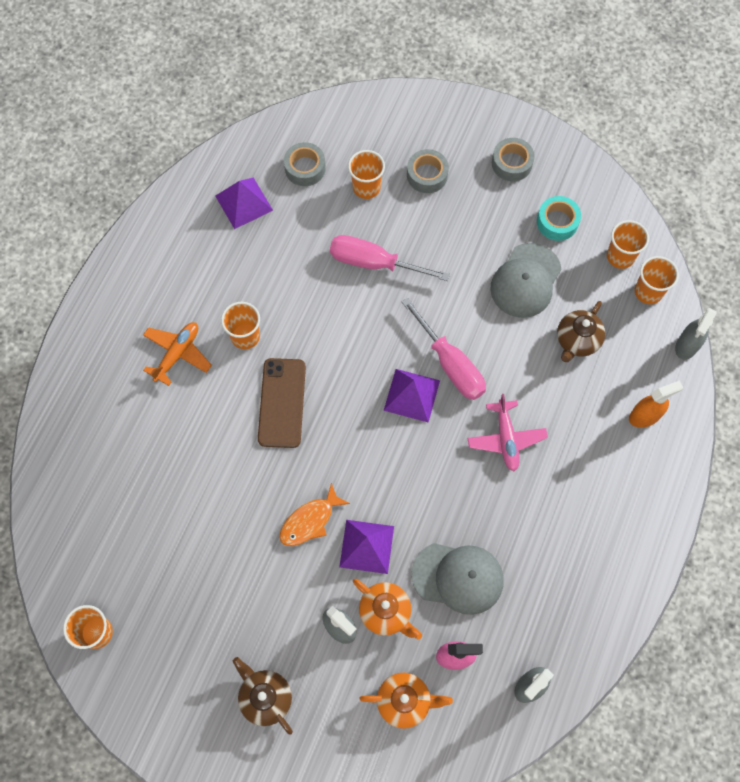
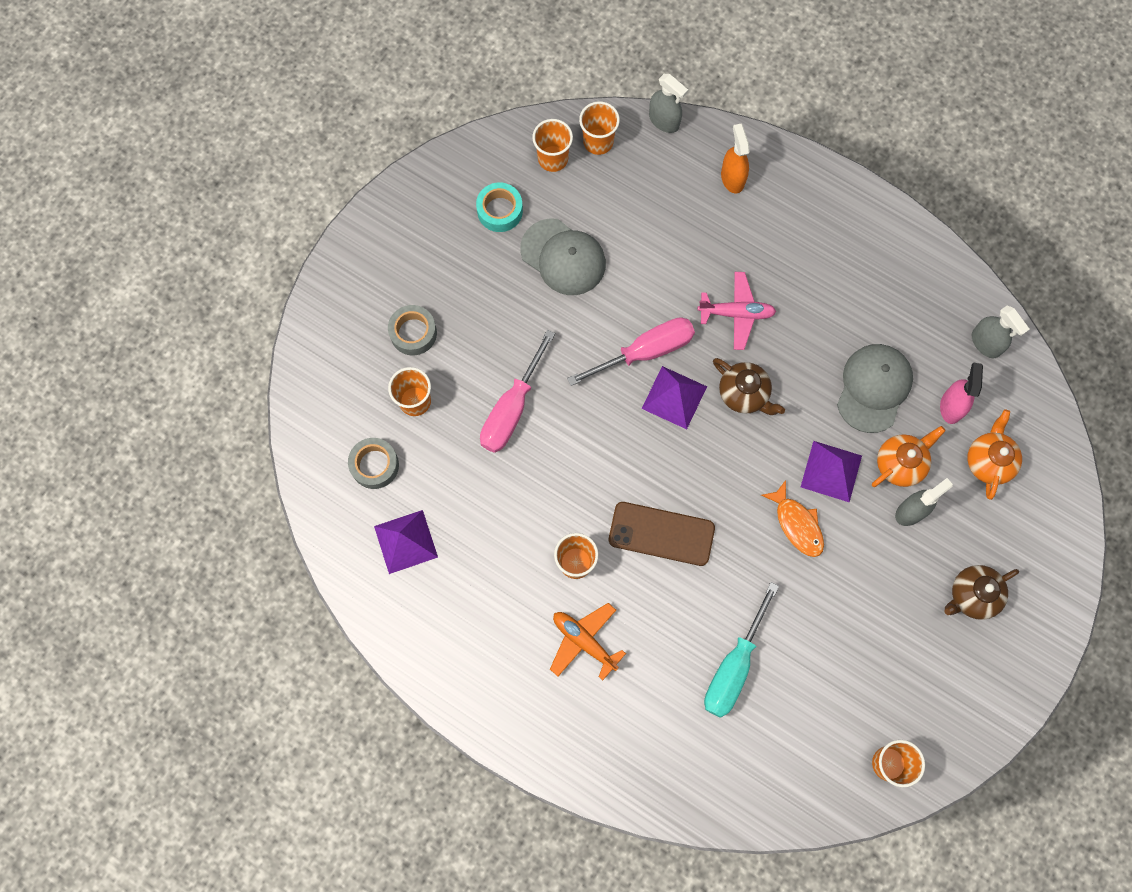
camera: 80 degrees left, 5 degrees up
grey tape [492,138,535,182] -> none
brown teapot [557,301,605,362] -> brown teapot moved to [713,358,785,415]
none -> turquoise screwdriver [704,582,779,718]

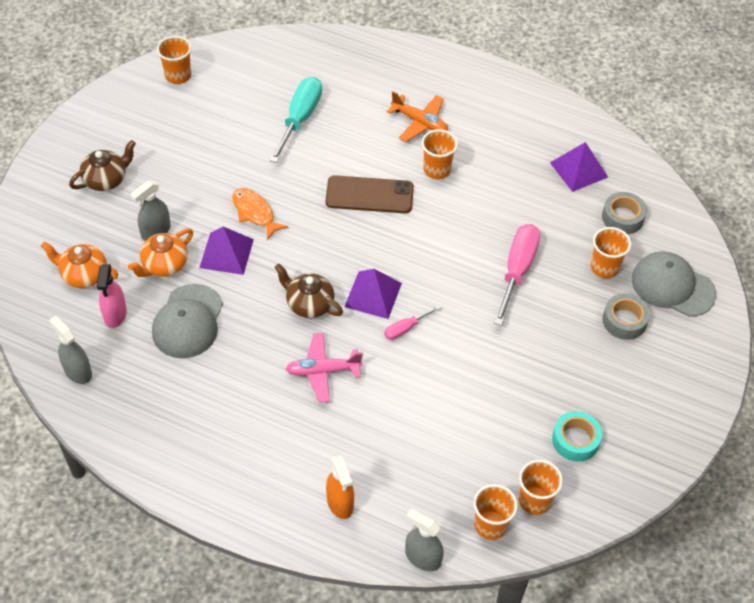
camera: 170 degrees right, 20 degrees down
grey cap [520,218,606,295] -> grey cap moved to [632,251,716,317]
pink screwdriver [567,317,695,386] -> pink screwdriver [384,305,440,340], size x0.50
orange teapot [968,409,1022,500] -> orange teapot turned 105 degrees clockwise [41,242,118,288]

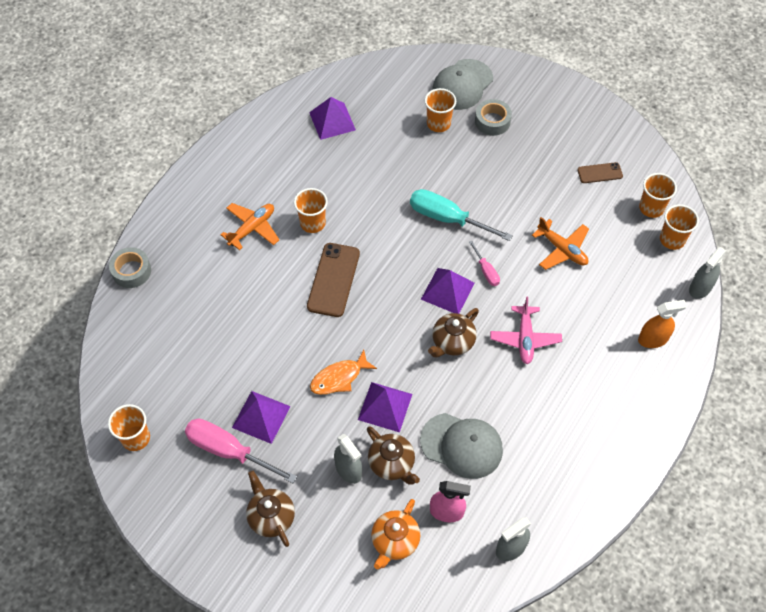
camera: 80 degrees left, 5 degrees up
orange teapot [128,229,193,277] -> brown teapot [367,426,420,485]
turquoise screwdriver [269,77,322,163] -> turquoise screwdriver moved to [410,189,513,241]
pink screwdriver [494,224,540,326] -> pink screwdriver moved to [185,419,297,483]
turquoise tape [552,411,602,462] -> brown phone [577,162,623,183]
grey tape [602,192,647,234] -> grey tape moved to [109,247,151,288]
none -> purple pyramid [232,391,291,444]
none -> orange plane [532,217,589,270]

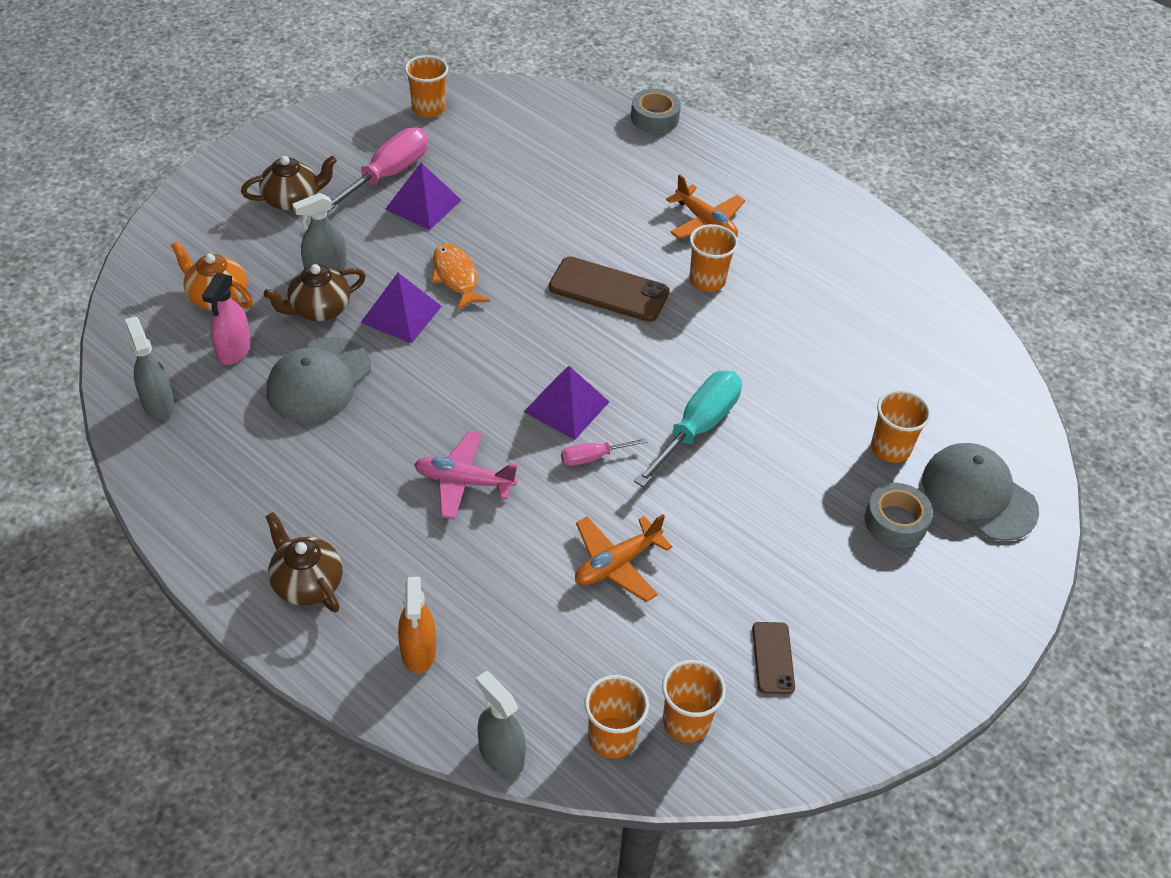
camera: 95 degrees right, 10 degrees down
purple pyramid [309,97,356,140] -> none
brown teapot [428,308,479,358] -> brown teapot moved to [265,512,343,612]

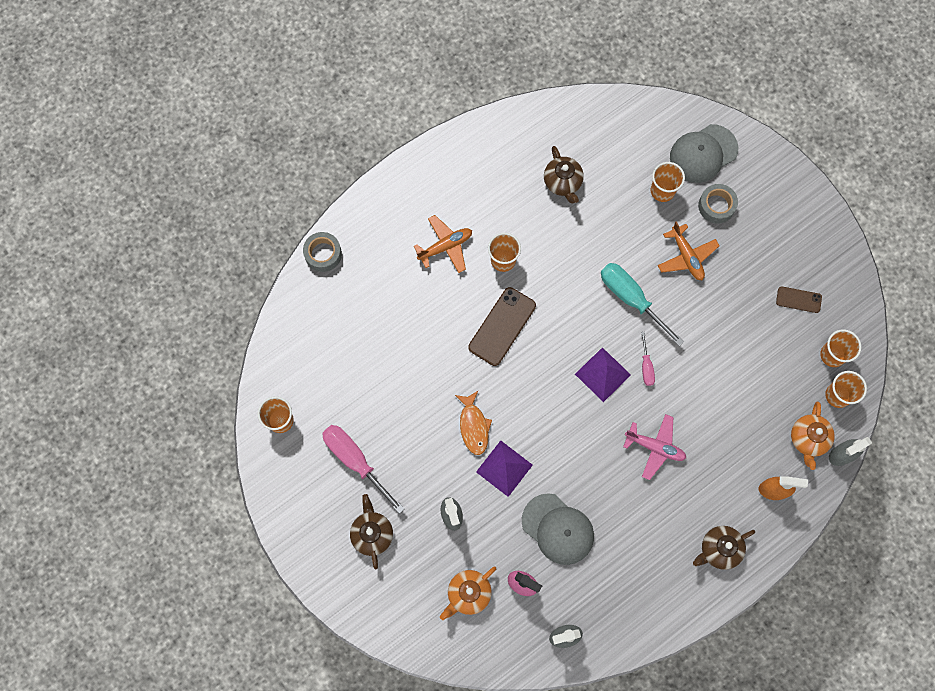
camera: 75 degrees left, 25 degrees up
brown teapot [264,264,366,321] -> brown teapot moved to [544,146,584,203]
purple pyramid [385,163,461,230] -> none
pink plane [414,431,517,520] -> pink plane turned 90 degrees counterclockwise [623,414,686,480]
orange fish [431,244,490,311] -> orange fish turned 90 degrees counterclockwise [455,391,492,455]
orange plane [575,514,673,602] -> orange plane moved to [658,221,720,281]
none -> orange teapot [791,402,835,470]

